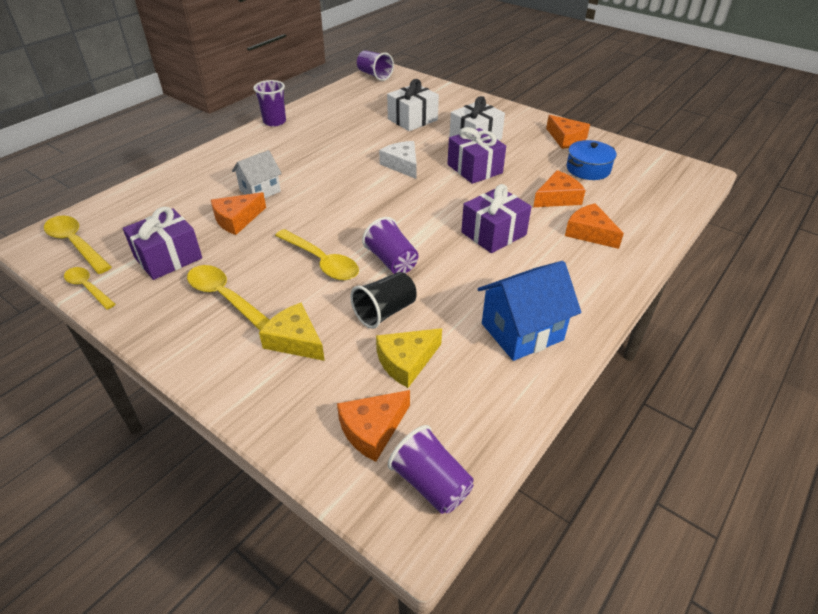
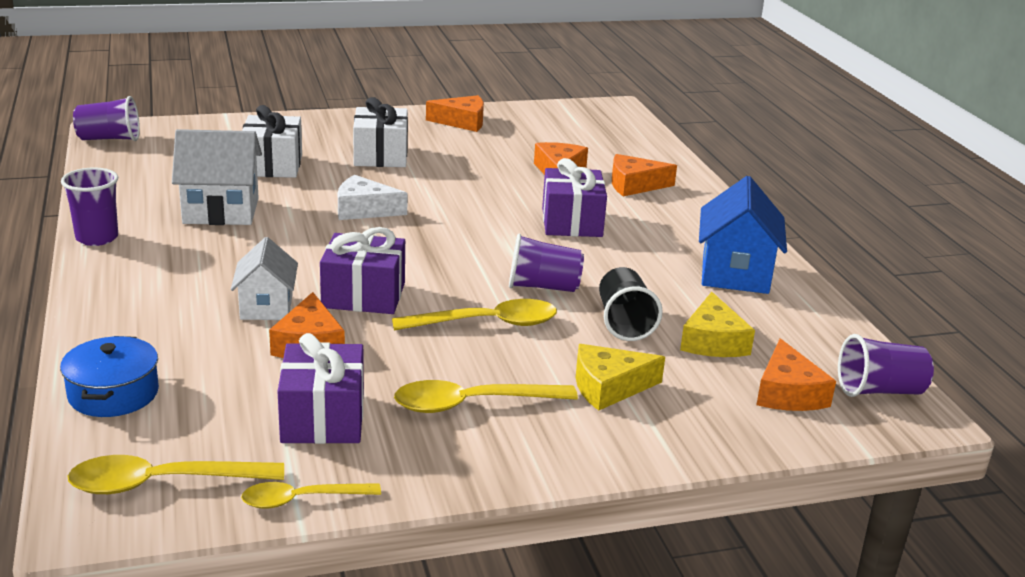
camera: 55 degrees left, 15 degrees down
purple gift [448,127,506,184] -> purple gift moved to [320,227,405,314]
blue pot [567,140,617,180] -> blue pot moved to [60,336,159,417]
none -> white house [172,129,262,225]

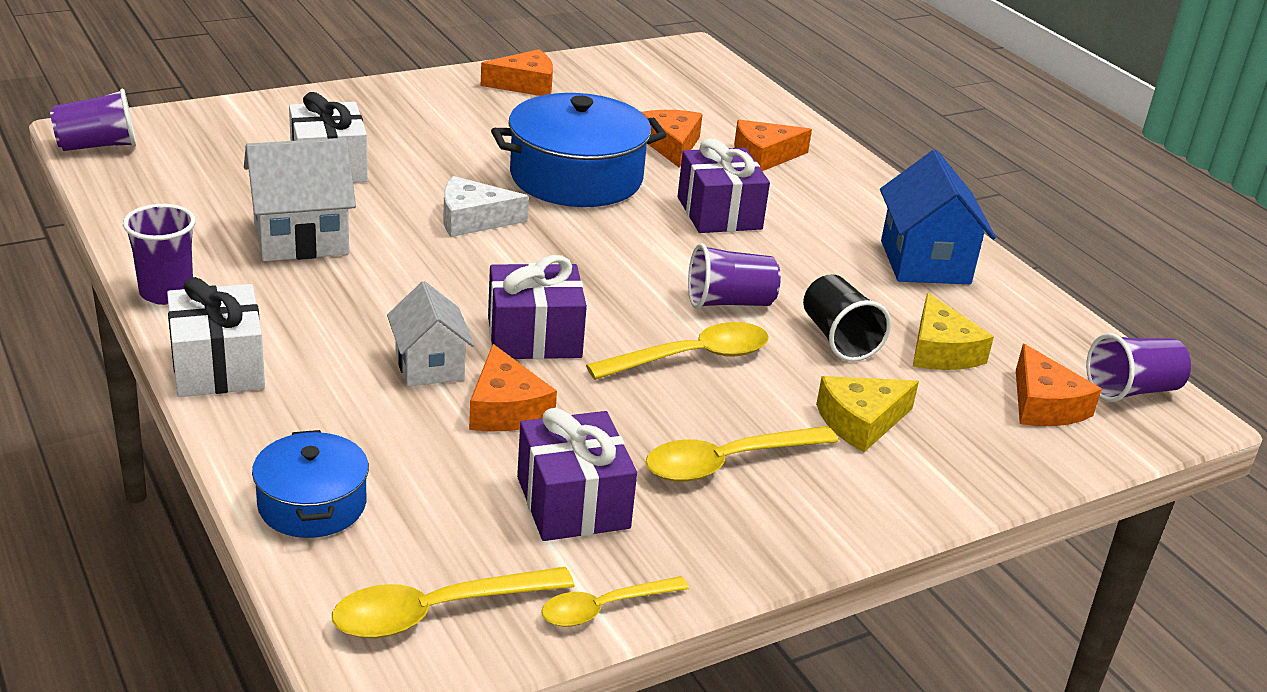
camera: 15 degrees left, 5 degrees up
white gift [353,97,408,167] -> white gift moved to [167,277,265,397]
none -> blue pot [491,93,667,207]

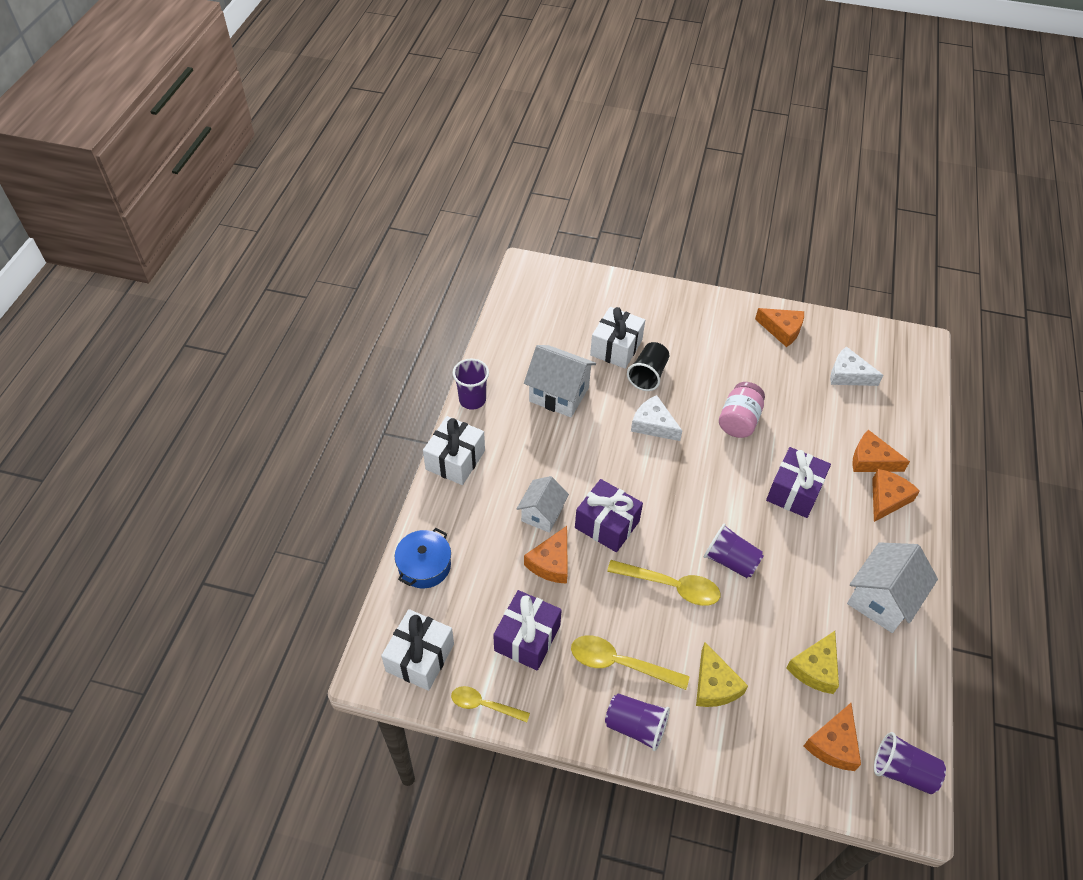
camera: 45 degrees right, 20 degrees up
purple cup [50,89,136,151] -> purple cup moved to [605,693,670,751]
yellow spoon [332,567,575,638] -> white gift [381,609,454,691]
blue pot [491,93,667,207] -> pink jar [719,382,765,438]
orange cheese [642,110,703,168] -> orange cheese moved to [872,469,920,522]
black cup [803,274,891,362] -> black cup moved to [627,342,669,391]
yellow cheese [816,376,919,452] -> yellow cheese turned 120 degrees counterclockwise [696,643,748,707]
blue house [880,150,996,284] -> white house [847,542,938,633]
none -> white cheese [830,346,883,386]

